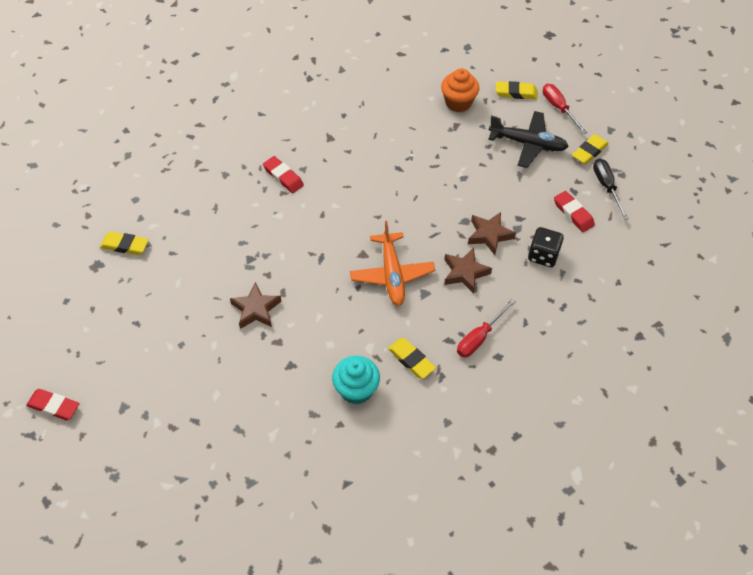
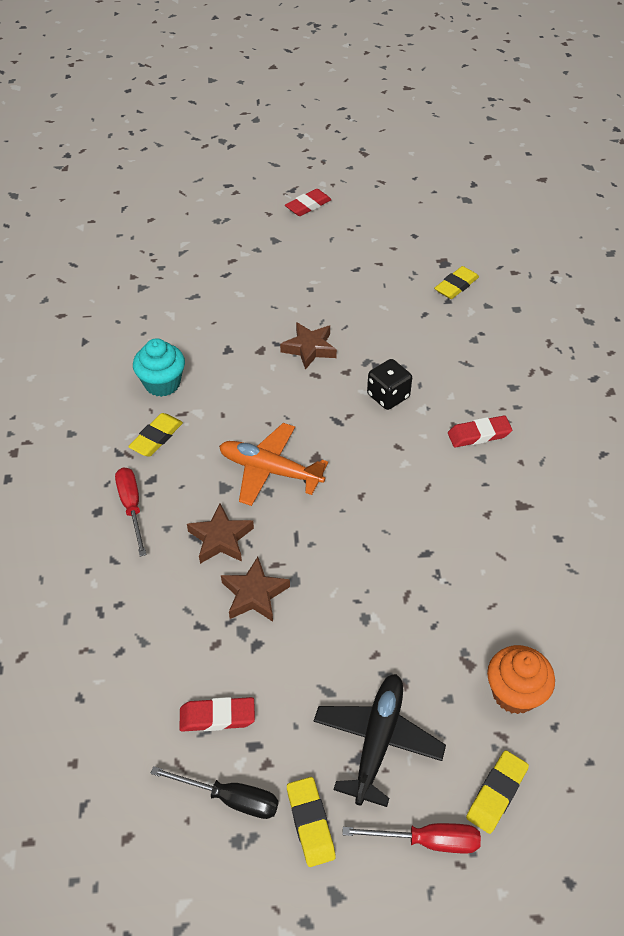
camera: 120 degrees right, 5 degrees down
yellow eraser [388,338,436,379] -> yellow eraser turned 45 degrees counterclockwise [128,413,183,457]
black plane [488,111,569,168] -> black plane turned 150 degrees clockwise [313,674,446,807]
black dice [528,227,564,267] -> black dice moved to [367,359,412,410]

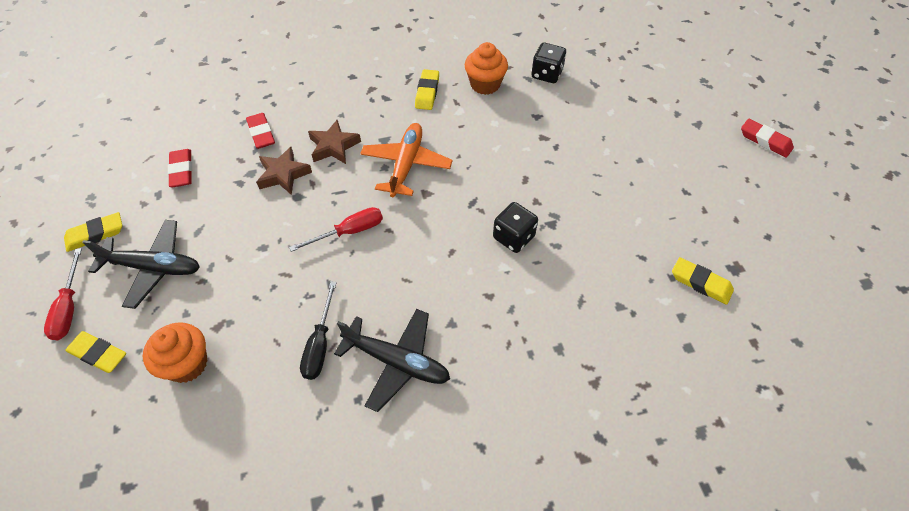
camera: 80 degrees right, 5 degrees up
red screwdriver [115,467,147,557] -> red screwdriver moved to [289,207,383,252]
yellow eraser [128,413,183,457] -> yellow eraser turned 75 degrees clockwise [415,69,439,110]
turquoise cupcake [133,338,185,397] -> orange cupcake [465,42,508,95]
black screwdriver [150,766,279,819] -> black screwdriver moved to [300,281,337,380]
brown star [280,322,337,370] -> none
red eraser [448,416,512,447] -> red eraser moved to [246,113,275,149]
none -> black plane [334,309,450,412]
none -> black dice [531,43,566,83]

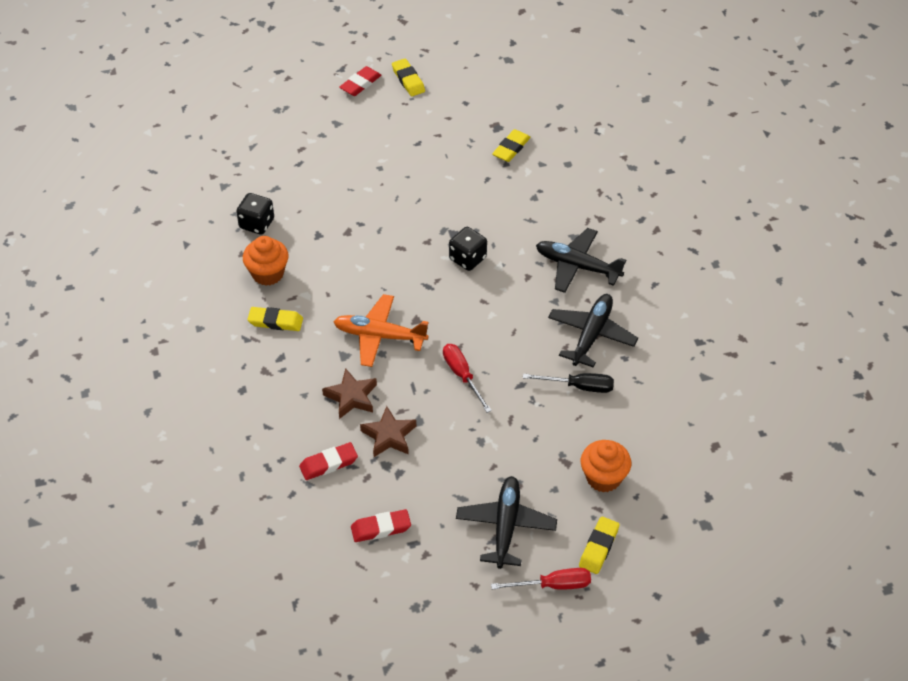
camera: 90 degrees left, 5 degrees down
yellow eraser [64,212,122,252] -> yellow eraser moved to [392,59,425,96]
none -> black plane [536,228,626,293]

